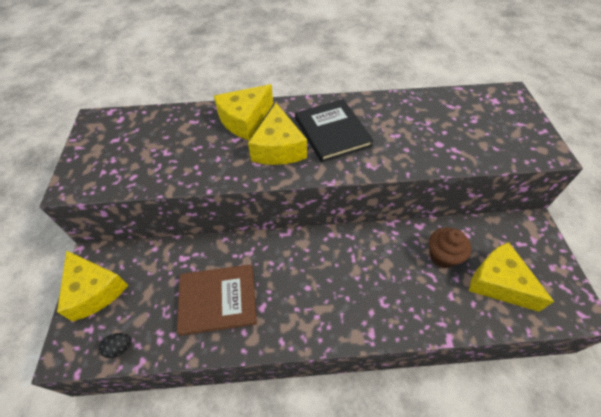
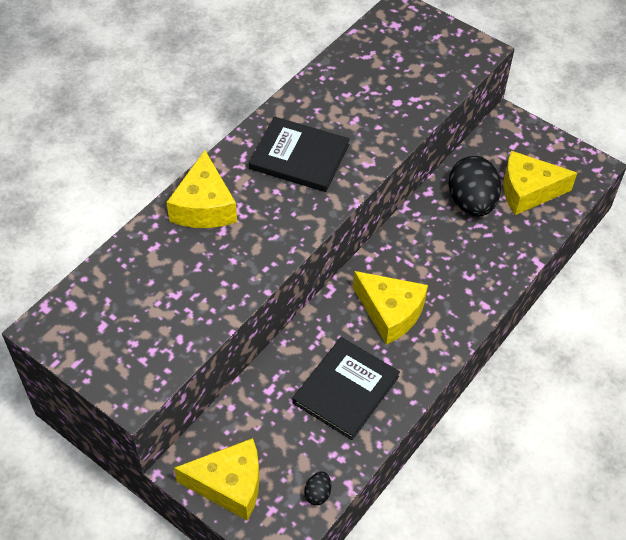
camera: 50 degrees left, 0 degrees up
brown book [177,264,257,336] -> black book [292,337,400,440]
yellow cheese [248,103,307,165] -> yellow cheese moved to [353,271,428,345]
brown cupcake [429,227,471,268] -> black egg [449,156,501,216]

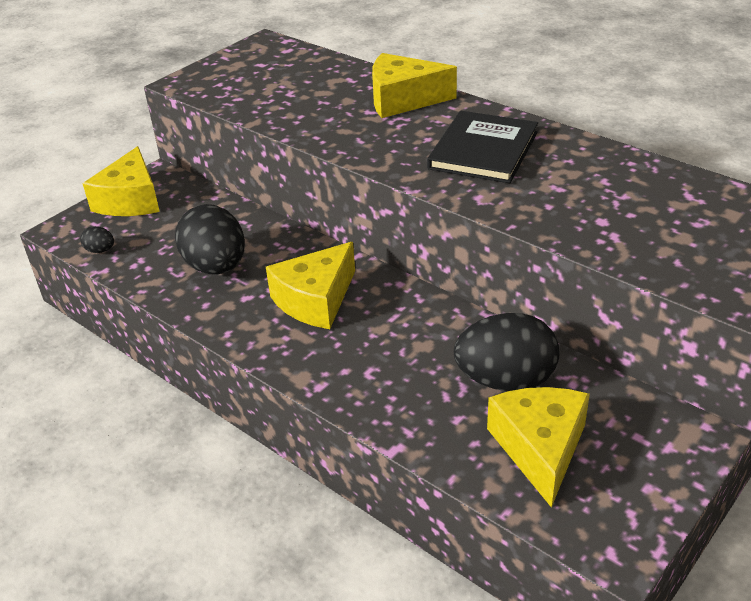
camera: 95 degrees right, 15 degrees down
black book [292,337,400,440] -> black egg [175,204,245,275]

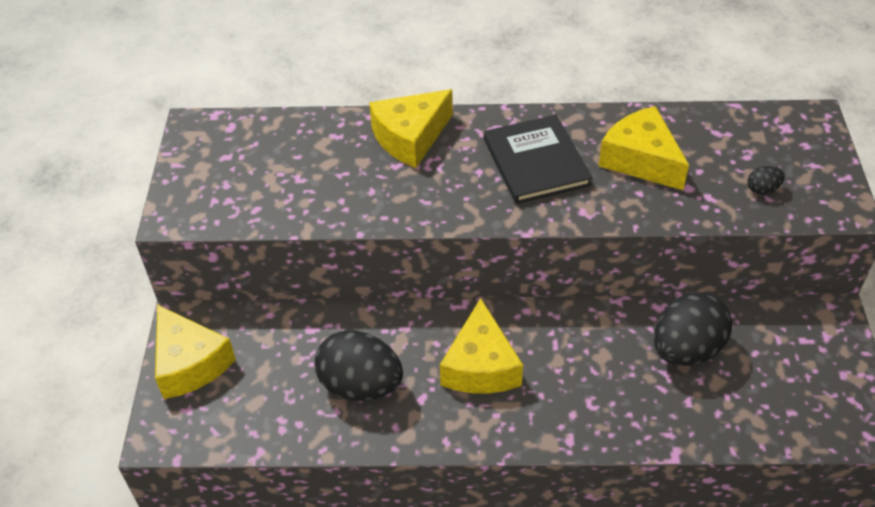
camera: 40 degrees left, 10 degrees up
black egg [80,226,114,253] -> black egg moved to [748,166,785,195]
yellow cheese [487,387,590,508] -> yellow cheese moved to [599,106,689,190]

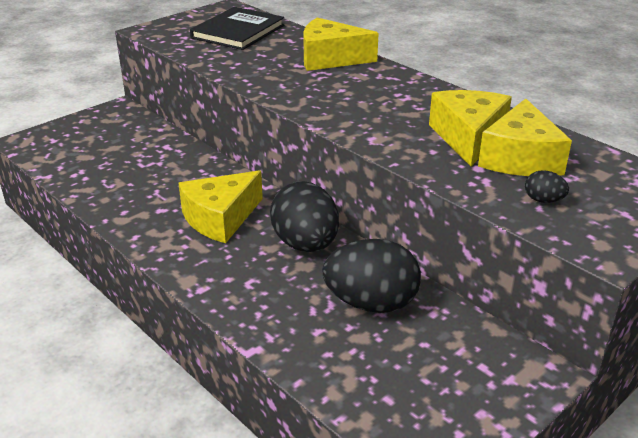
camera: 45 degrees right, 15 degrees down
yellow cheese [155,305,236,399] -> yellow cheese moved to [478,98,572,176]
black egg [314,330,403,401] -> black egg moved to [270,181,339,252]
black book [484,115,592,204] -> black book moved to [190,7,284,50]

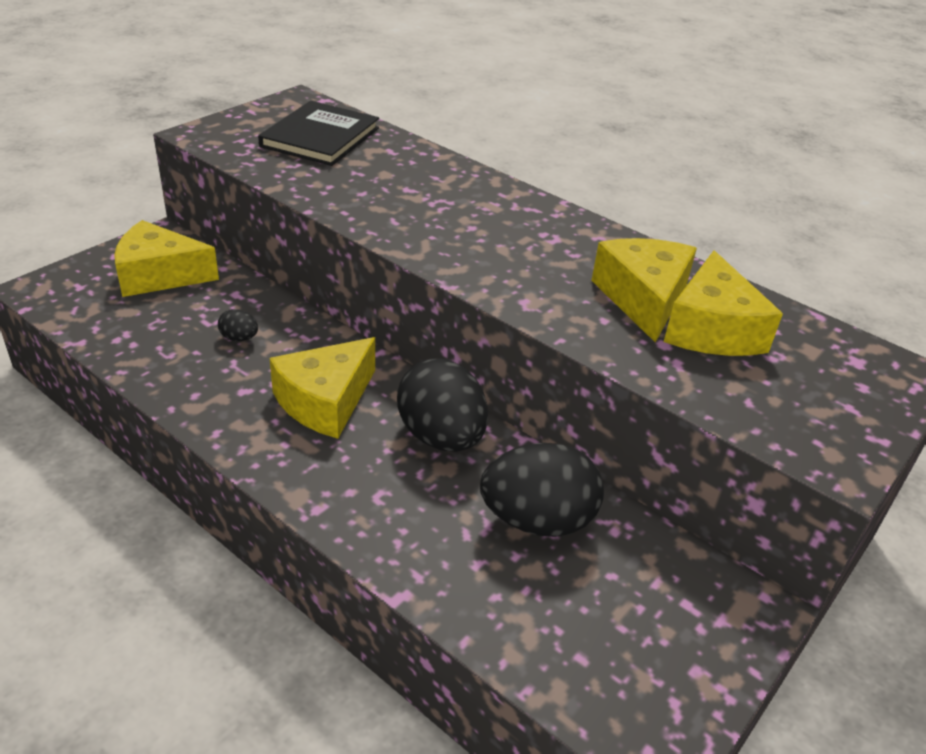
camera: 10 degrees left, 5 degrees up
yellow cheese [303,17,379,71] -> yellow cheese moved to [114,220,219,297]
black egg [525,170,569,203] -> black egg moved to [218,309,258,341]

